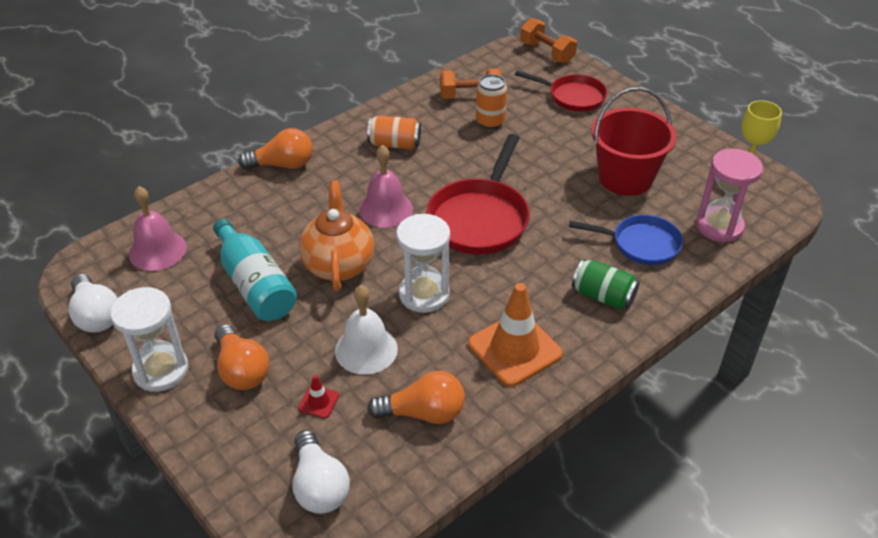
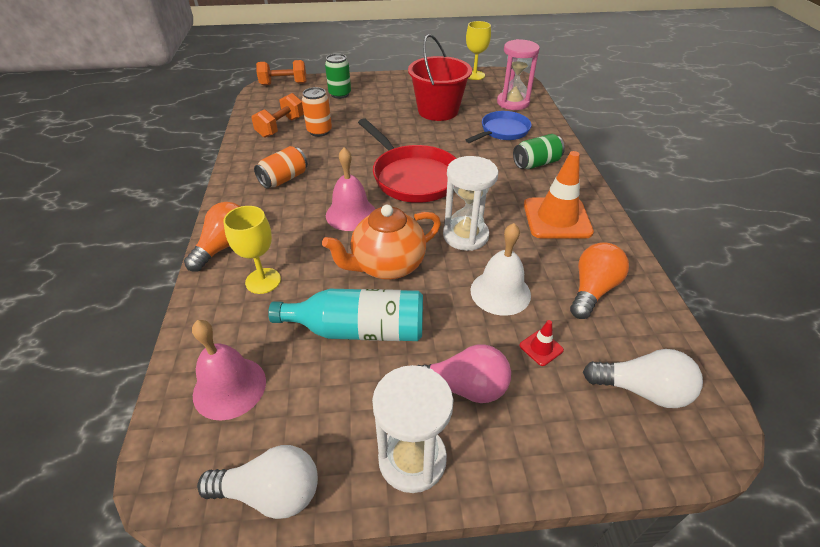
camera: 55 degrees left, 0 degrees up
orange light bulb [215,324,269,390] -> pink light bulb [417,344,511,403]
orange teapot [299,180,374,291] -> orange teapot turned 60 degrees counterclockwise [322,205,441,280]
red pan [515,71,607,112] -> green can [325,54,351,99]
none -> yellow goblet [223,206,281,294]

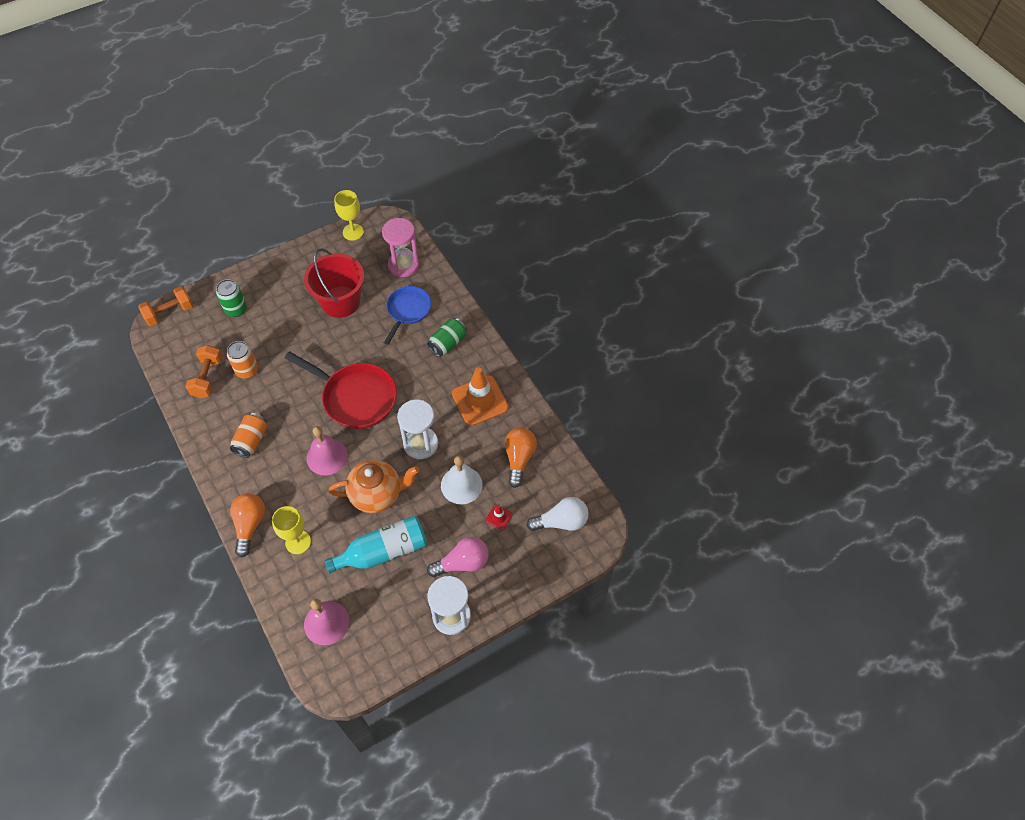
camera: 25 degrees left, 15 degrees up
white light bulb [197,445,318,519] -> none
orange teapot [322,205,441,280] -> orange teapot turned 135 degrees counterclockwise [328,460,419,513]

